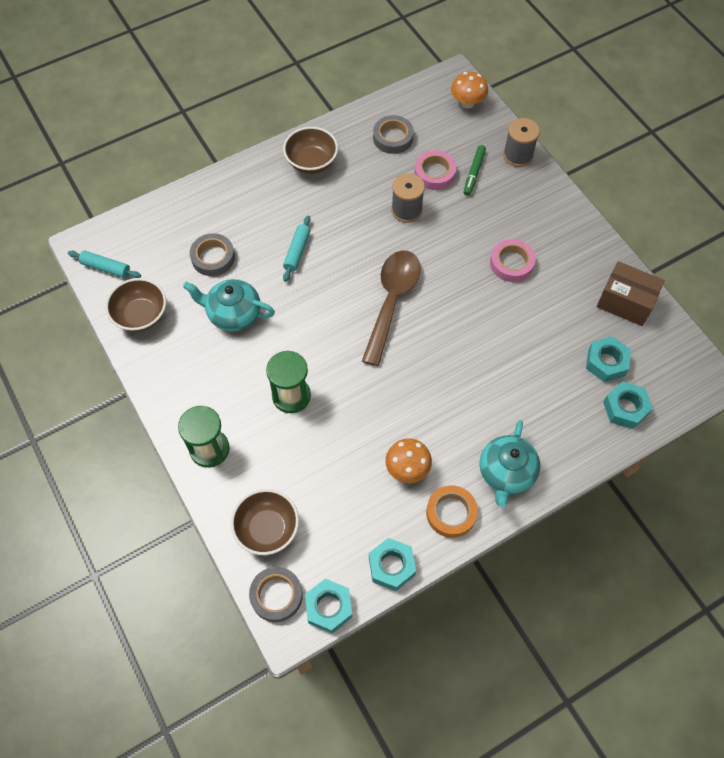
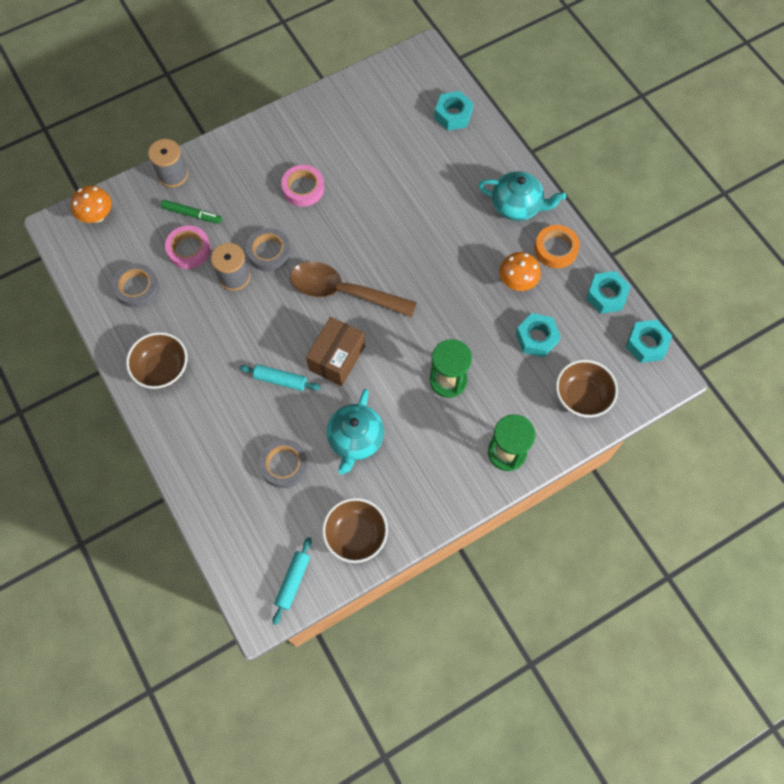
camera: 90 degrees left, 5 degrees up
grey tape [249,567,303,622] -> grey tape moved to [246,228,291,272]
turquoise nut [586,336,631,382] -> turquoise nut moved to [516,313,561,357]
brown box [597,261,665,326] -> brown box moved to [306,317,365,386]

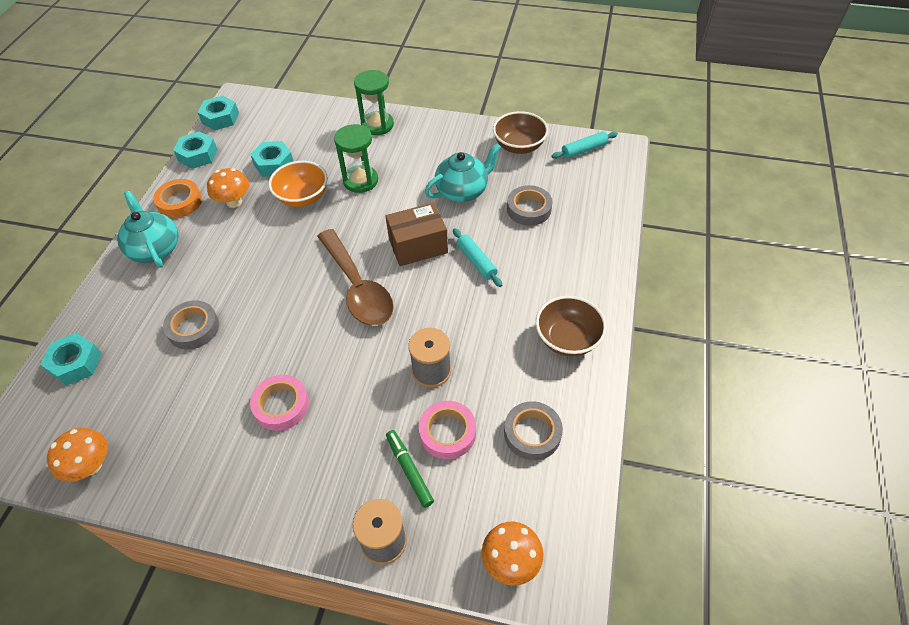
camera: 135 degrees left, 15 degrees down
grey tape [246,228,291,272] -> grey tape moved to [163,300,219,350]
brown bowl [556,360,618,418] -> none
none -> orange mushroom [47,428,108,482]
none -> orange bowl [268,161,328,207]

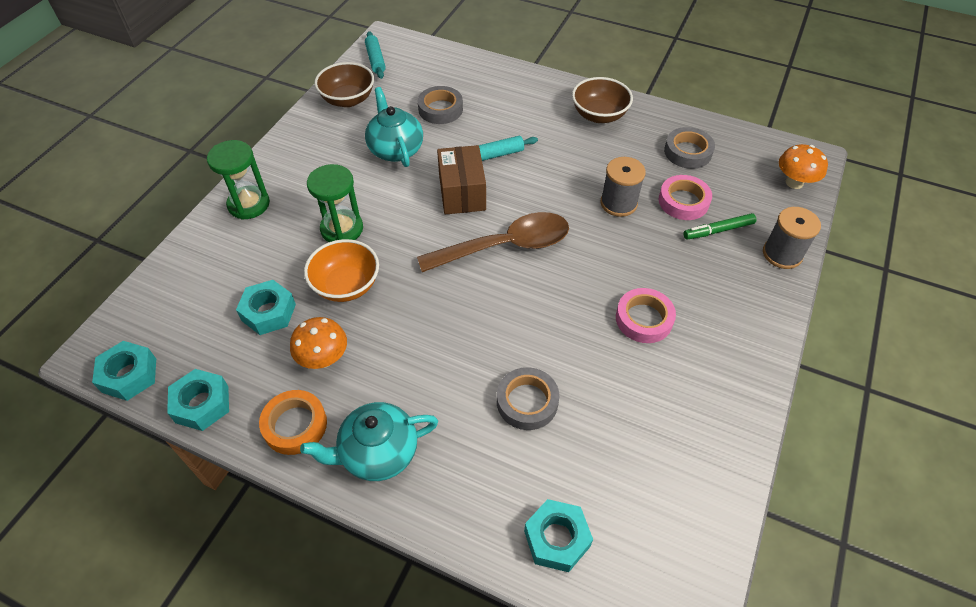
camera: 80 degrees left, 0 degrees up
orange mushroom [47,428,108,482] -> none

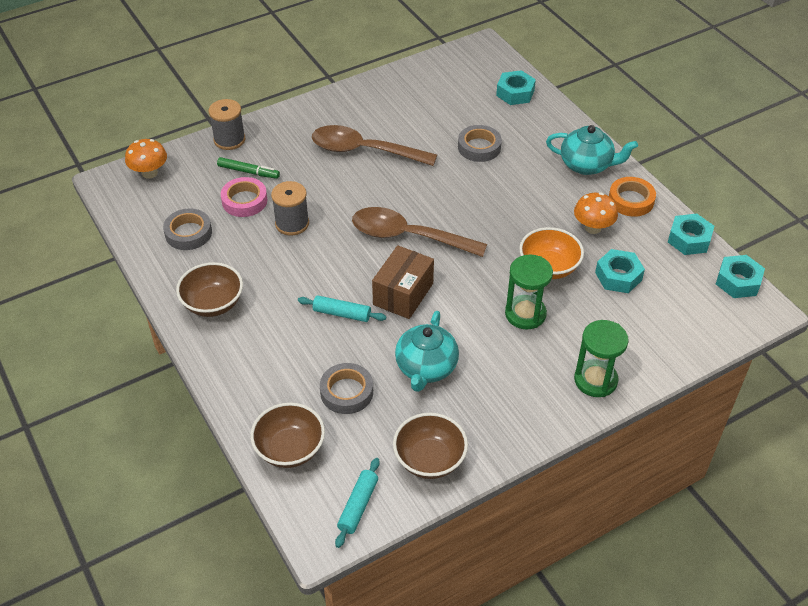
camera: 145 degrees left, 5 degrees down
pink tape [616,288,676,343] -> brown spoon [312,125,437,166]
none -> brown bowl [250,402,325,468]

